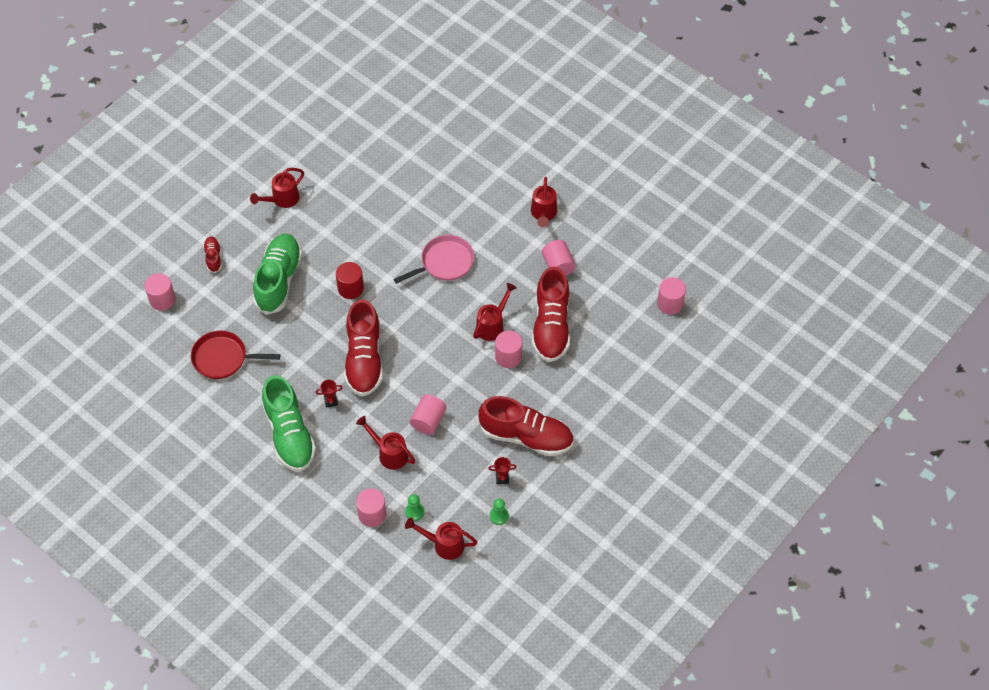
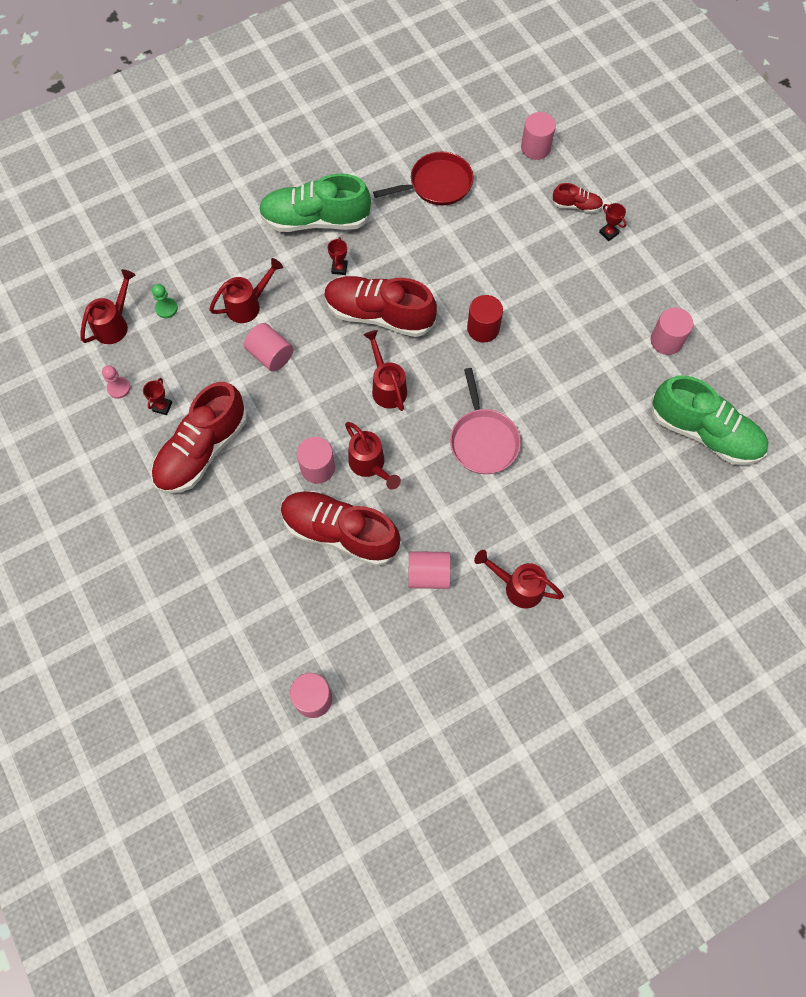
camera: 110 degrees right, 10 degrees up
red pan [191,331,280,379] -> red pan turned 45 degrees clockwise [373,152,474,206]
red watering can [250,168,304,208] -> red watering can moved to [364,330,407,411]
green shoe [253,234,302,315] -> green shoe moved to [651,375,769,465]
pink cylinder [356,488,386,527] -> pink cylinder moved to [650,307,693,355]
green pawn [490,498,509,525] -> pink pawn [102,365,130,399]
none -> red trophy [599,203,626,241]

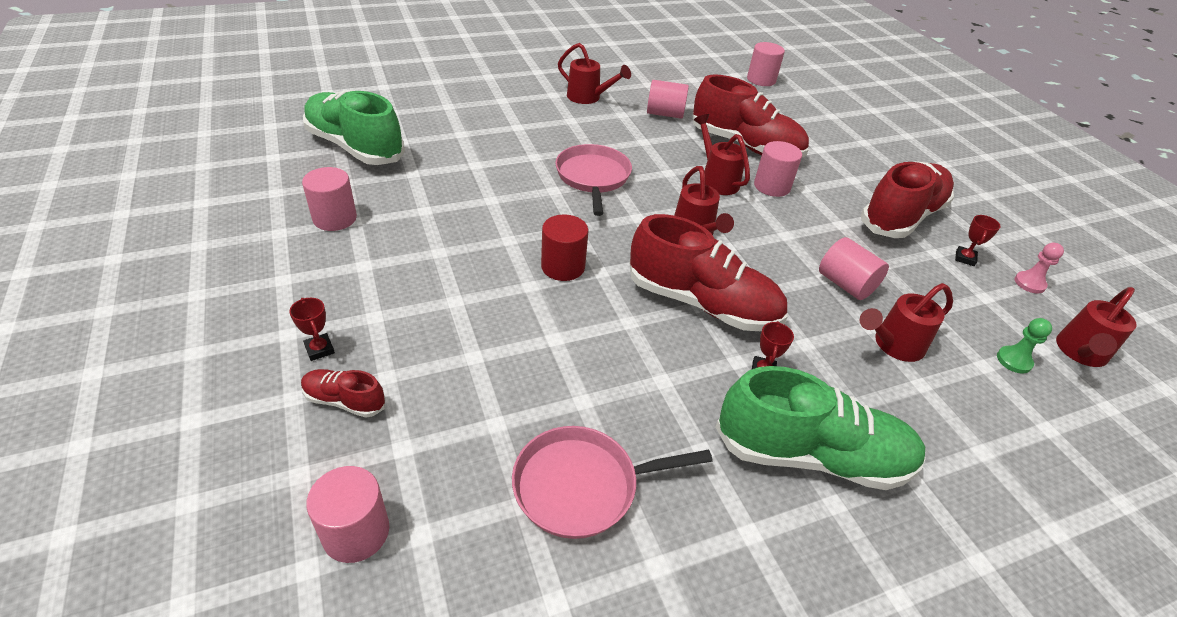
camera: 175 degrees left, 25 degrees down
red pan [373,152,474,206] -> pink pan [512,426,713,539]

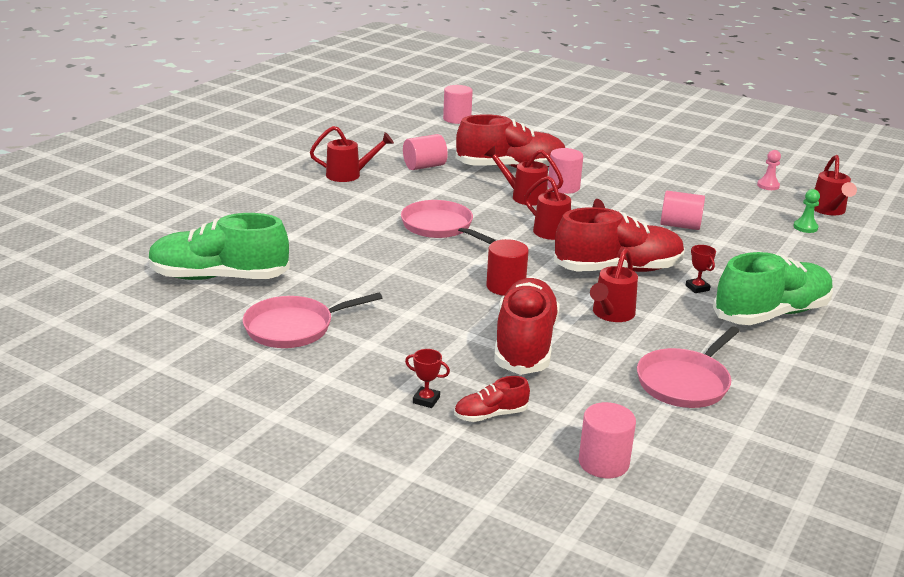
camera: 35 degrees left, 15 degrees down
pink cylinder [302,167,357,231] -> pink pan [243,292,382,348]
red watering can [860,283,953,362] -> red watering can moved to [590,248,638,322]
red shoe [861,161,954,238] -> red shoe moved to [494,278,560,375]
red trophy [955,215,1001,266] -> none

